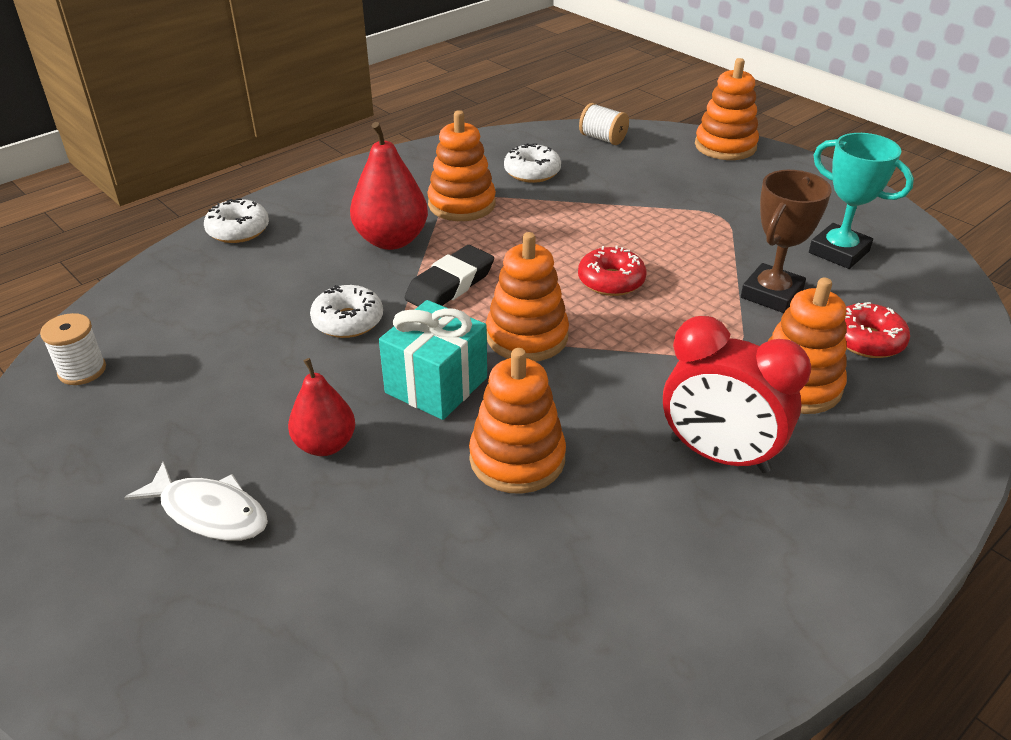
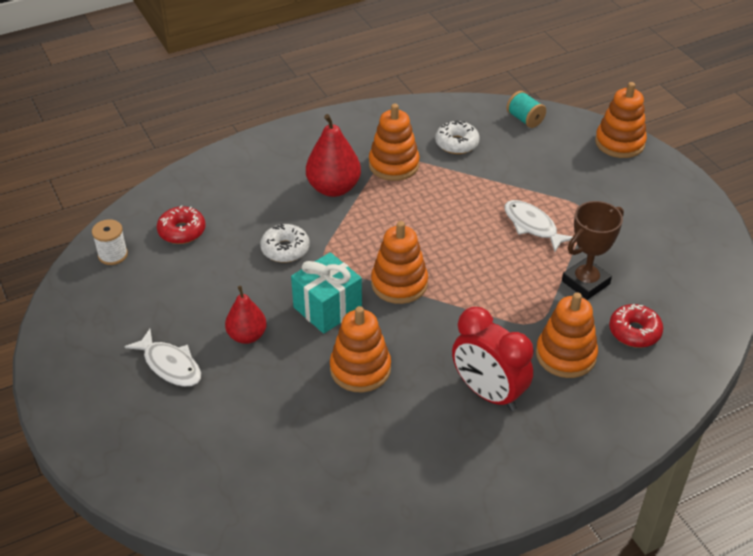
camera: 15 degrees right, 5 degrees up
white donut [204,198,269,243] -> none
black eraser [404,245,494,307] -> none
red donut [578,245,646,296] -> red donut moved to [157,205,205,244]
white spool [579,103,629,145] -> turquoise spool [506,91,546,128]
turquoise trophy [809,133,914,269] -> none
none -> white fish [504,200,573,252]

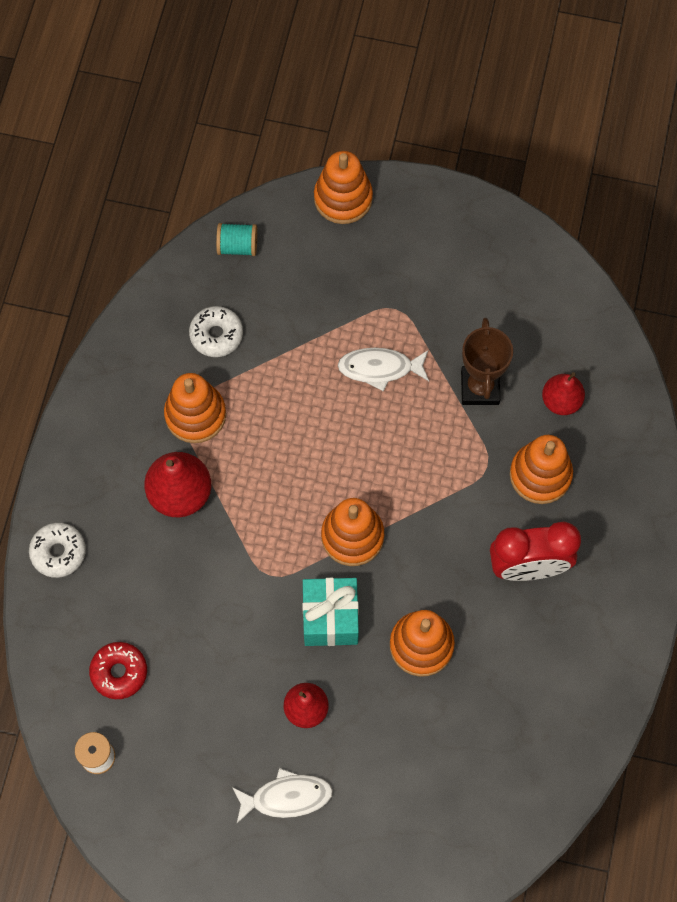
camera: 50 degrees left, 25 degrees up
white donut [260,223,310,263] -> white donut moved to [29,523,86,578]
red donut [609,304,663,348] -> red pear [542,372,585,415]

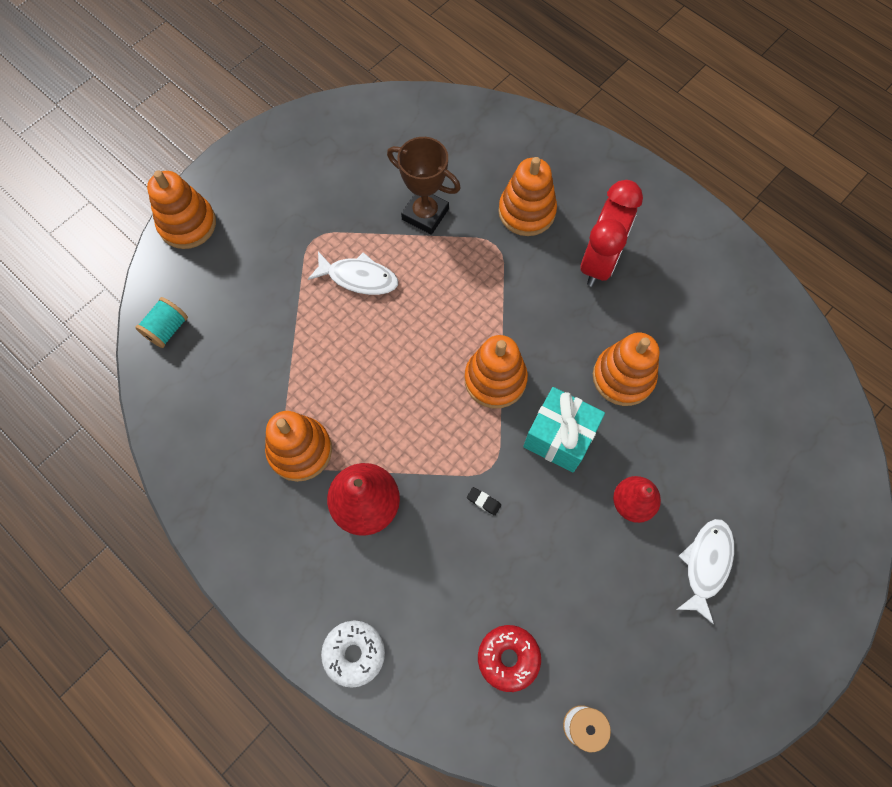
camera: 60 degrees left, 0 degrees up
white donut [189,306,243,357] -> none
white fish [338,348,429,392] -> white fish turned 105 degrees counterclockwise [308,251,398,295]
red pear [542,372,585,415] -> none
none -> black eraser [467,487,501,516]

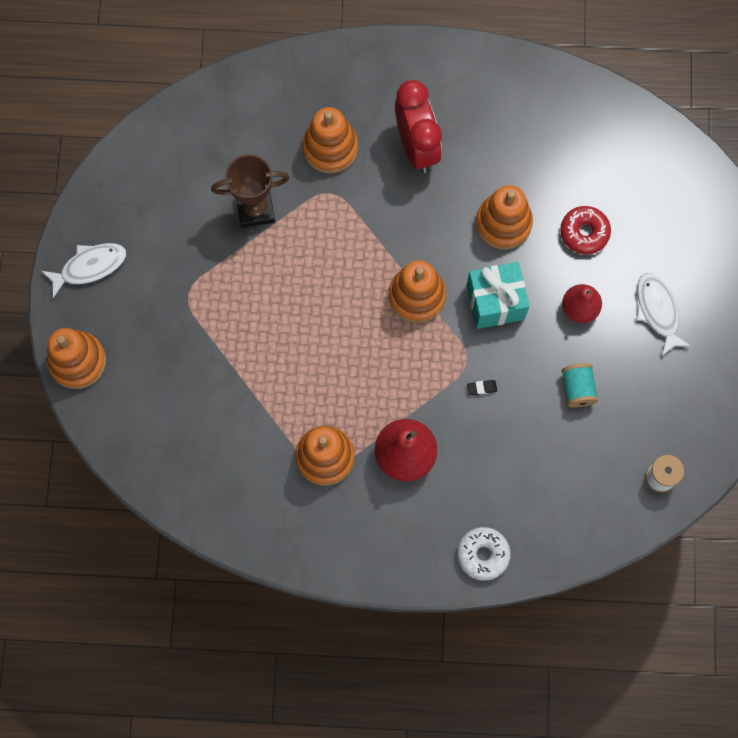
camera: 40 degrees left, 5 degrees up
turquoise spool [135,297,188,348] -> turquoise spool moved to [562,363,598,408]
white fish [308,251,398,295] -> white fish moved to [42,243,126,298]
red donut [478,625,541,692] -> red donut moved to [560,206,611,254]

